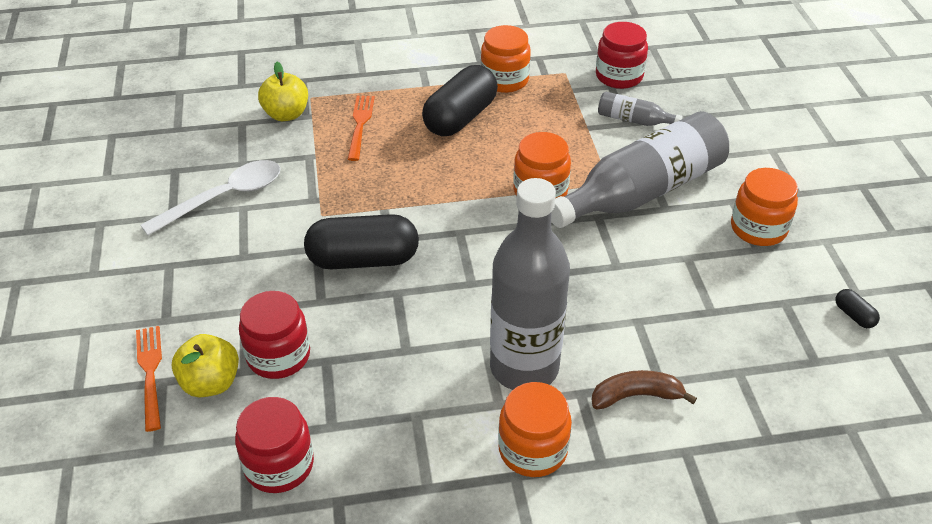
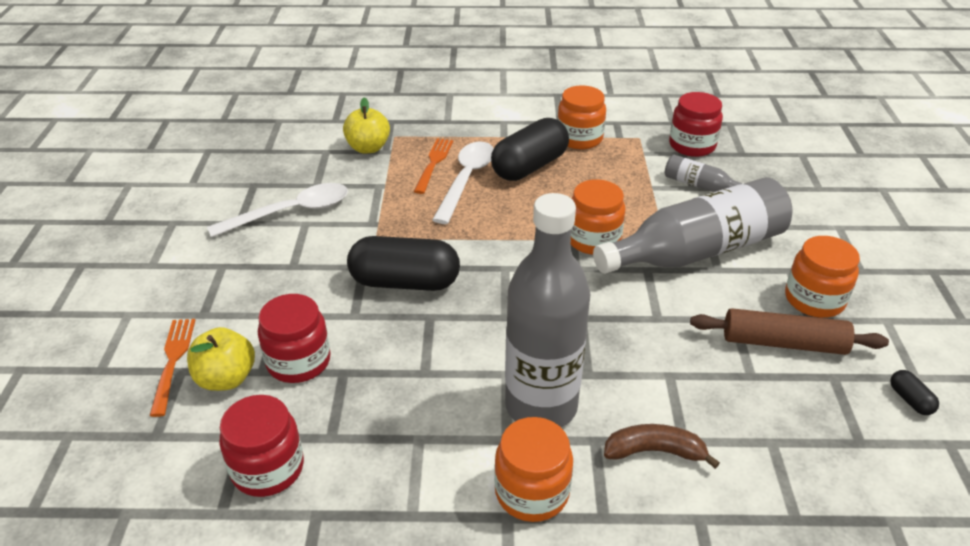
camera: 10 degrees right, 5 degrees down
none -> white spoon [432,141,494,224]
none -> brown rolling pin [690,308,889,355]

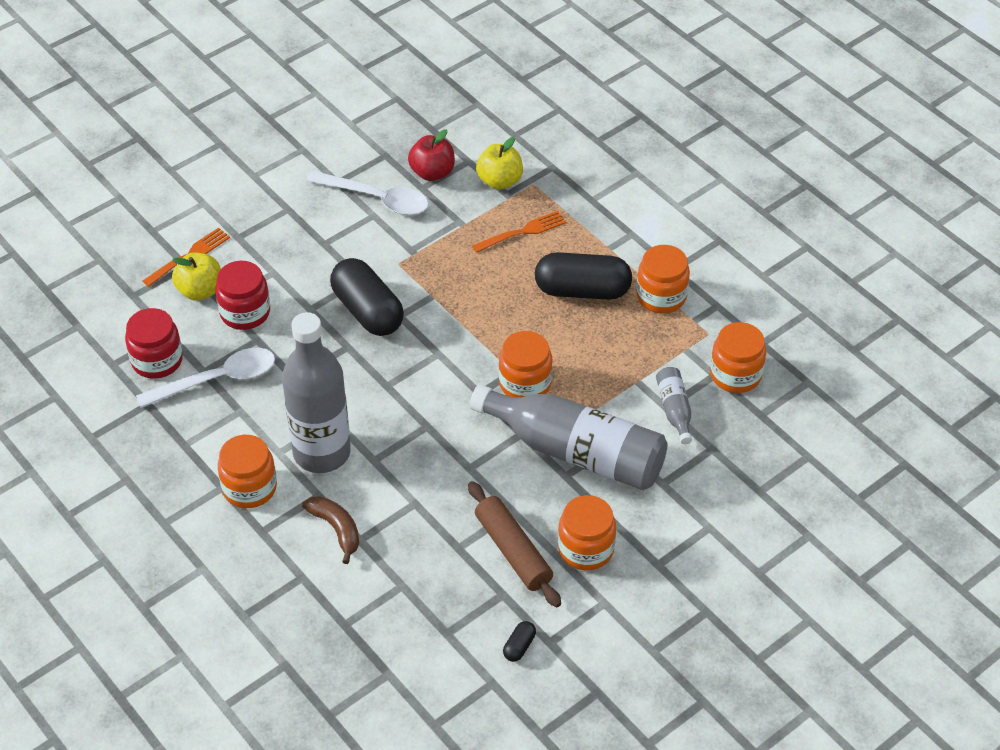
camera: 50 degrees right, 10 degrees up
white spoon [432,141,494,224] -> white spoon moved to [136,348,275,408]
red jar [669,92,723,157] -> orange jar [710,322,766,393]
none -> red apple [408,129,455,181]

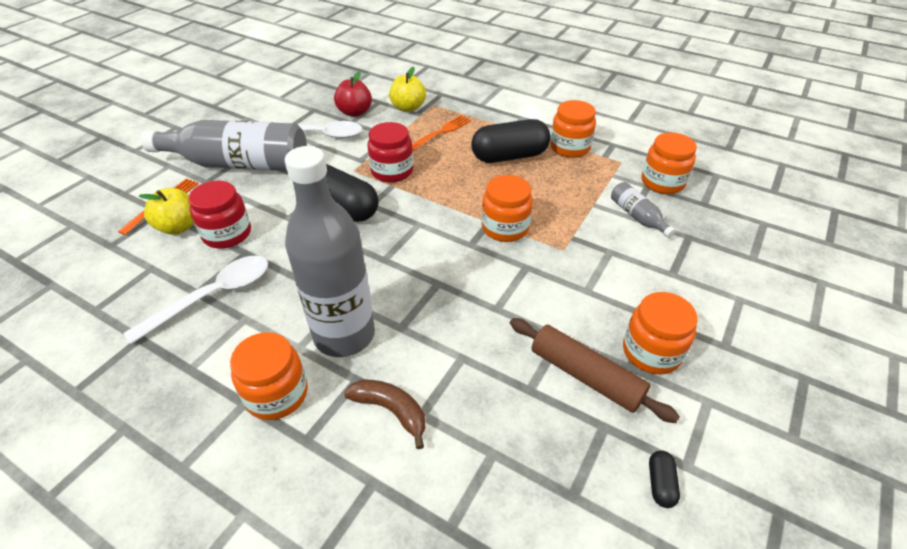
camera: 20 degrees left, 5 degrees down
red jar [125,308,183,379] -> red jar moved to [367,122,413,182]
grey bottle [470,384,668,490] -> grey bottle moved to [141,120,307,171]

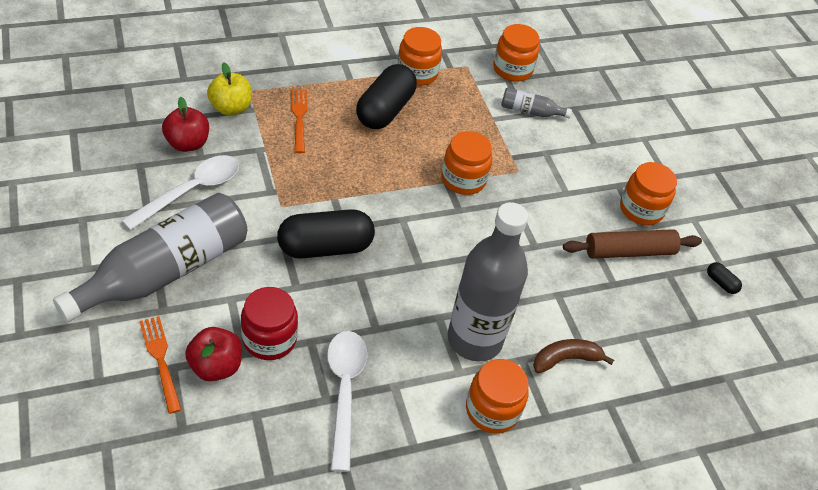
camera: 55 degrees left, 5 degrees up
yellow apple [139,188,194,235] -> red apple [185,327,242,381]
red jar [367,122,413,182] -> none

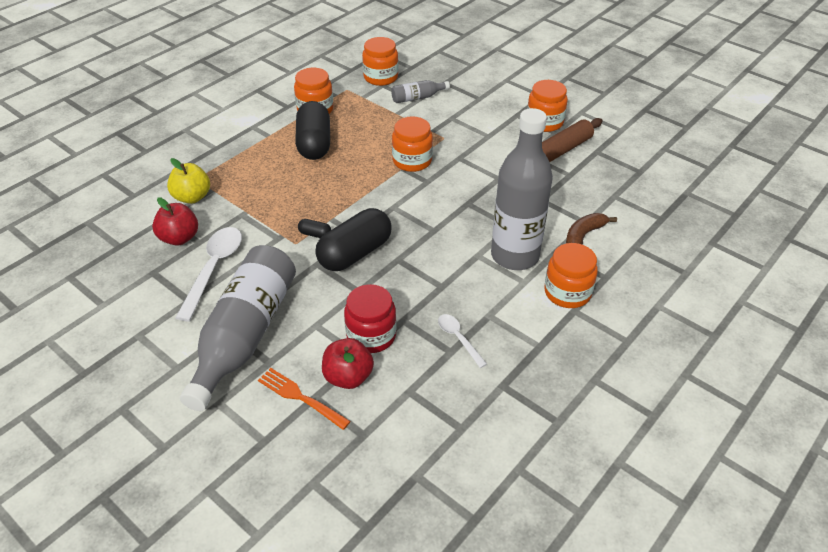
camera: 25 degrees left, 5 degrees down
orange fork [291,89,307,153] -> none
white spoon [327,331,367,472] -> white spoon [438,314,487,368], size x0.54
black capsule [707,262,742,294] -> black capsule moved to [298,219,331,238]

